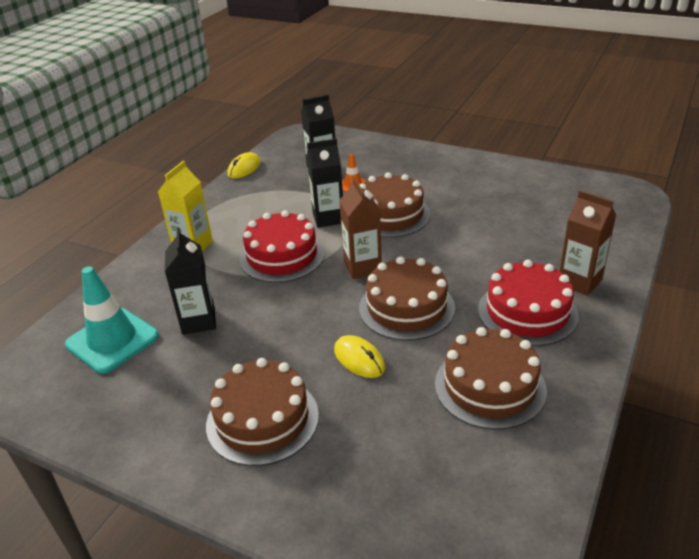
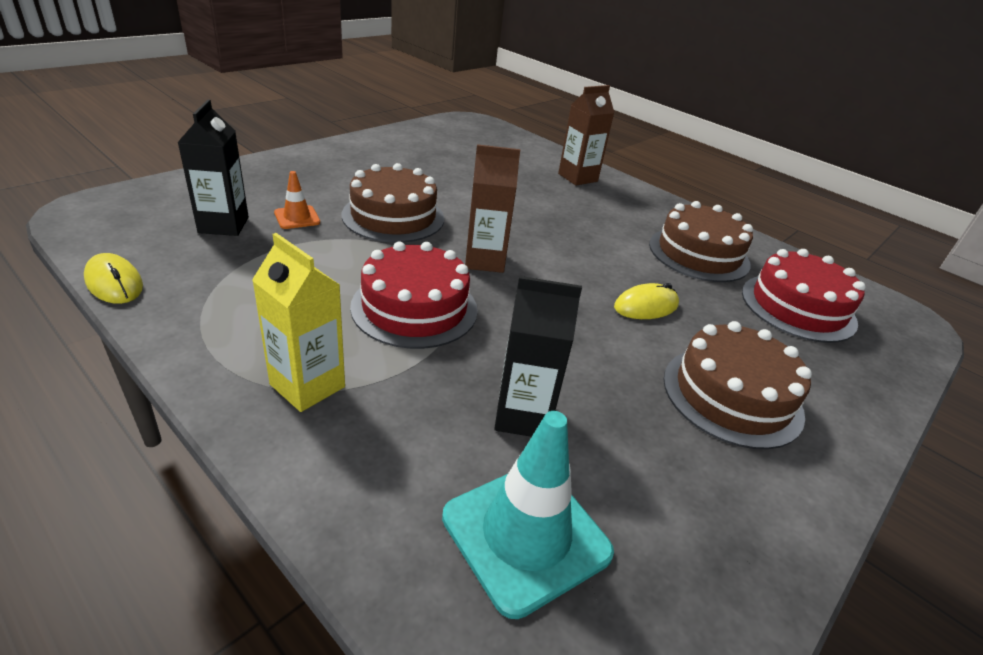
camera: 80 degrees left, 0 degrees up
black carton [307,139,343,228] -> none
brown cake [359,257,455,341] -> none
red cake [478,260,579,346] -> red cake moved to [742,249,866,343]

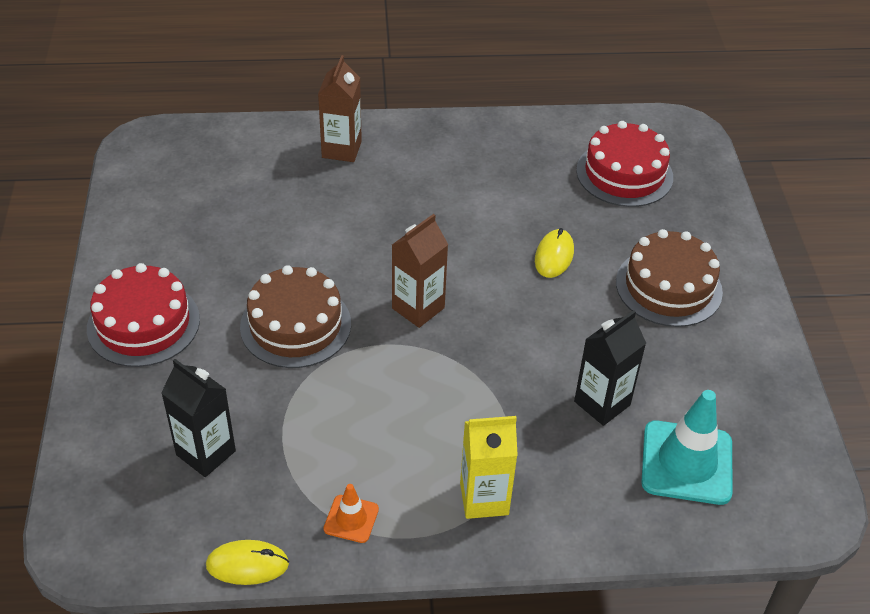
camera: 45 degrees left, 10 degrees up
orange traffic cone [274,171,320,229] -> orange traffic cone moved to [324,484,379,543]
red cake [350,242,478,349] -> red cake moved to [87,263,200,367]
brown cake [649,201,753,282] -> none

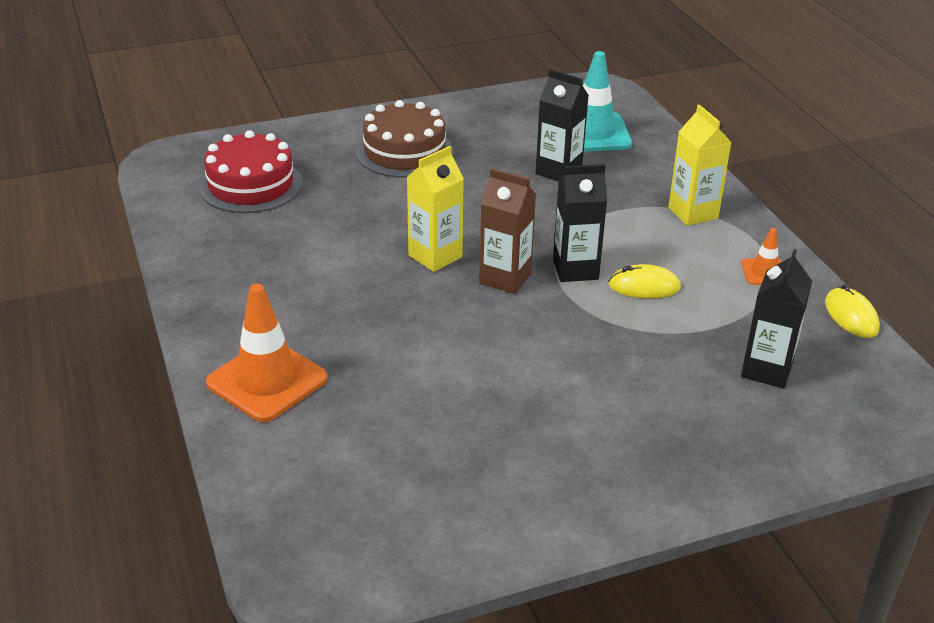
camera: 105 degrees left, 10 degrees down
red cake [87,263,200,367] -> none
brown cake [240,265,351,368] -> none
brown carton [318,55,362,162] -> orange traffic cone [206,284,328,422]
yellow mouse [535,228,574,278] -> yellow mouse moved to [608,264,681,299]
none -> yellow carton [407,146,464,272]
none -> black carton [553,164,607,282]

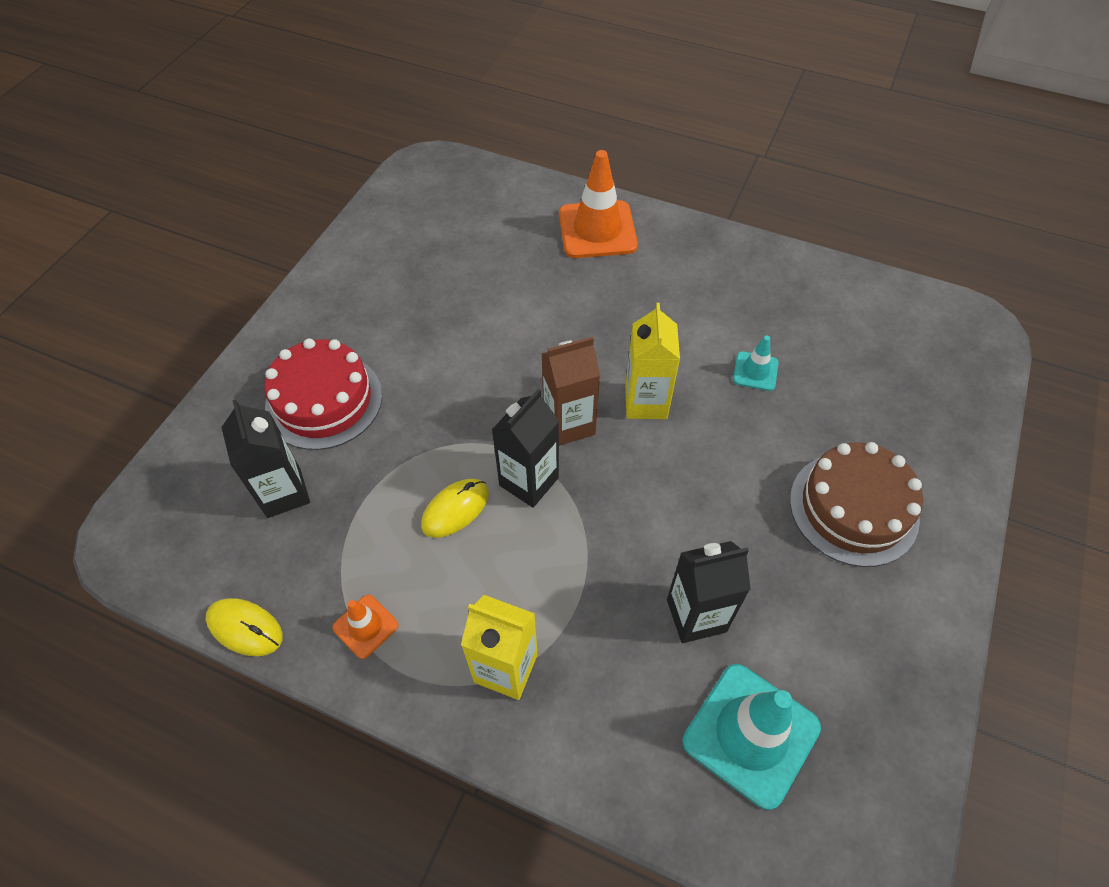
camera: 135 degrees right, 20 degrees up
red cake [199,130,303,213] -> red cake moved to [264,338,382,450]
none -> turquoise traffic cone [733,335,779,391]

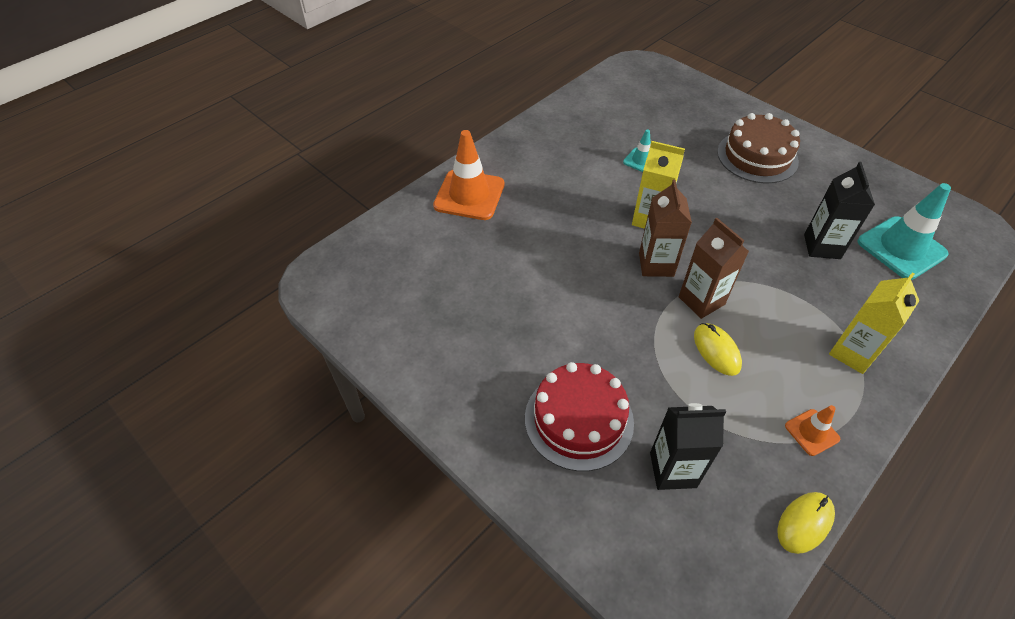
camera: 70 degrees left, 5 degrees down
black carton [492,389,559,508] -> brown carton [679,218,749,319]

